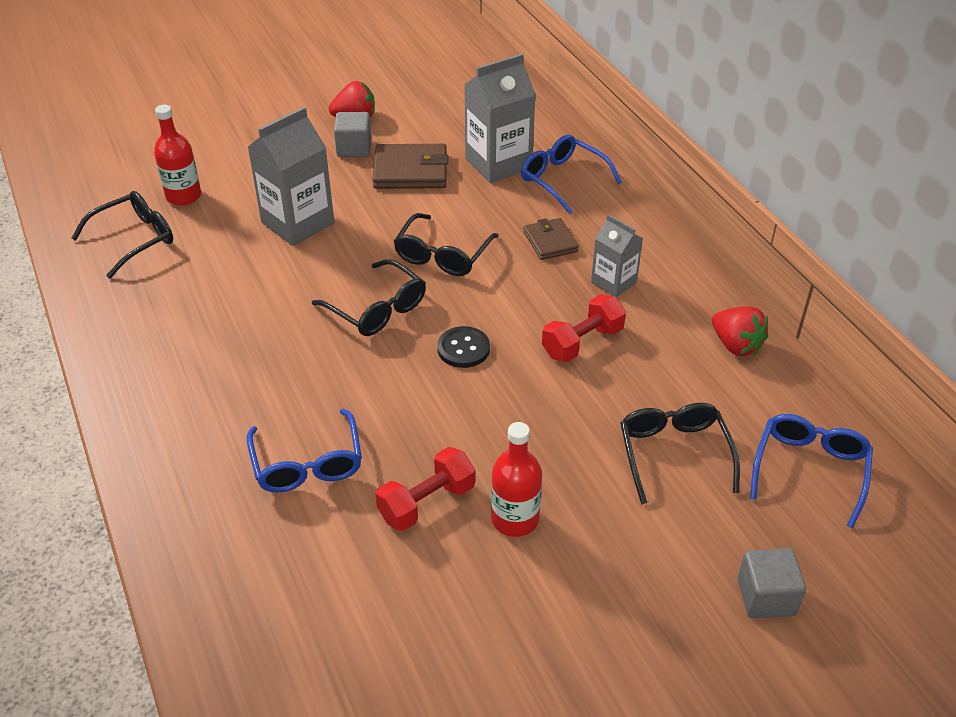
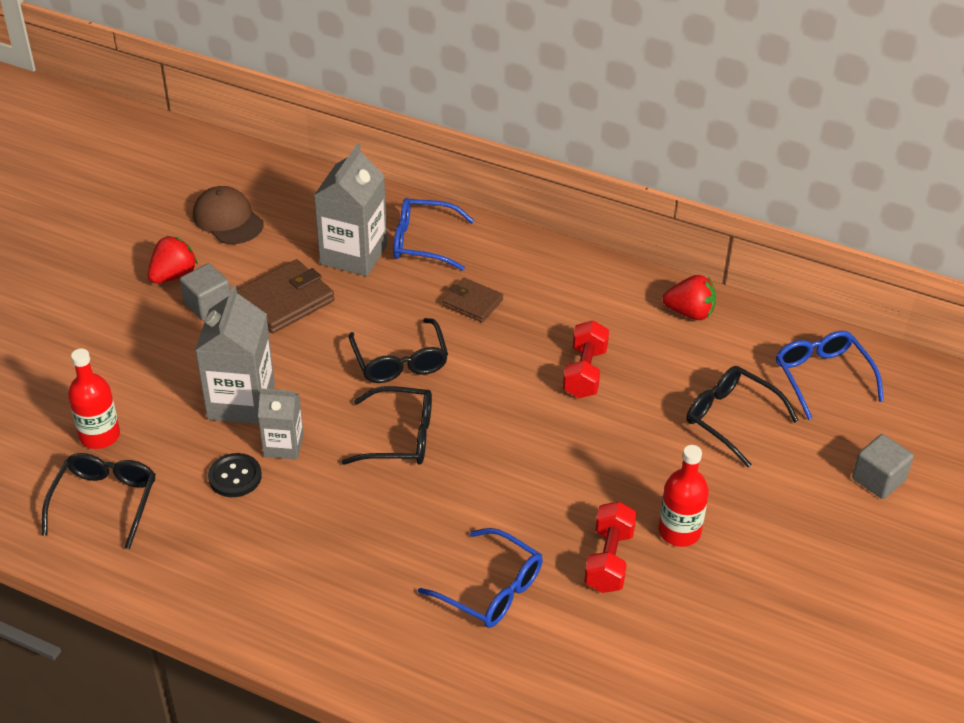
camera: 40 degrees left, 0 degrees up
black button [437,326,490,368] -> black button moved to [208,453,262,497]
grey carton [591,214,643,297] -> grey carton moved to [258,388,304,459]
none -> brown cap [193,186,264,244]

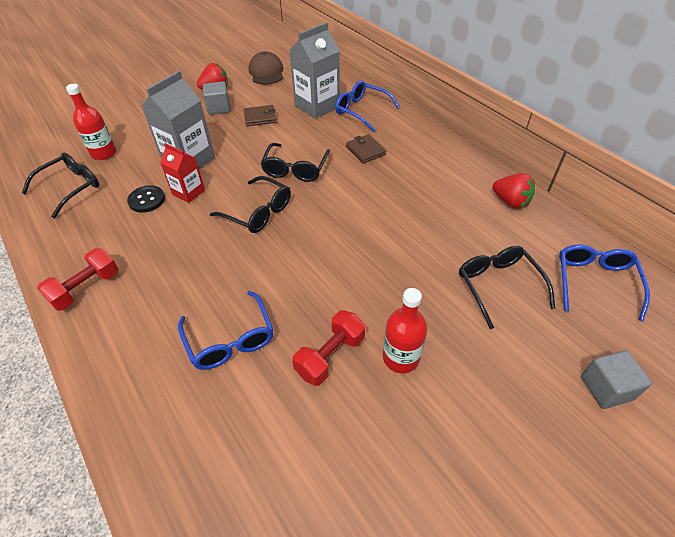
camera: 30 degrees right, 5 degrees up
brown wallet [237,259,335,333] -> brown wallet [244,105,277,126], size x0.62
grey carton [258,388,304,459] -> red carton [160,143,205,203]
red dumbbell [563,320,609,398] -> red dumbbell moved to [37,248,118,311]

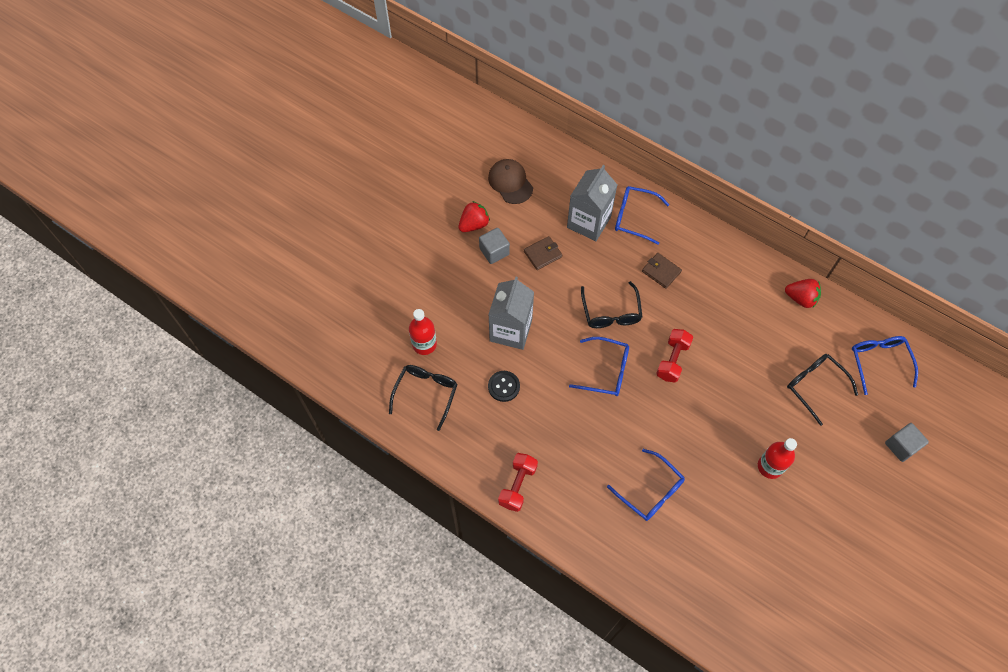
camera: 20 degrees left, 15 degrees up
red carton [160,143,205,203] -> none
black glasses [210,176,291,233] -> blue glasses [569,337,629,396]
red dumbbell [292,310,366,386] -> red dumbbell moved to [656,329,693,382]

